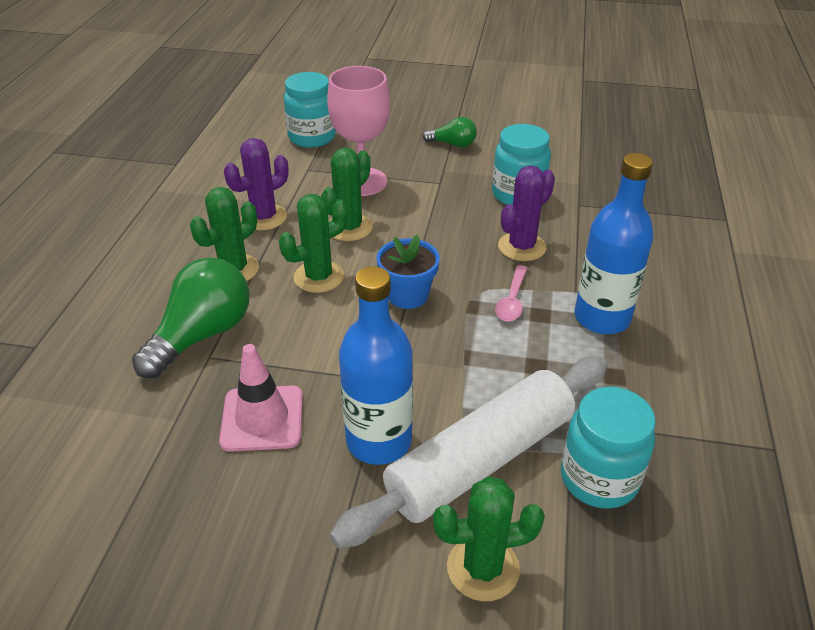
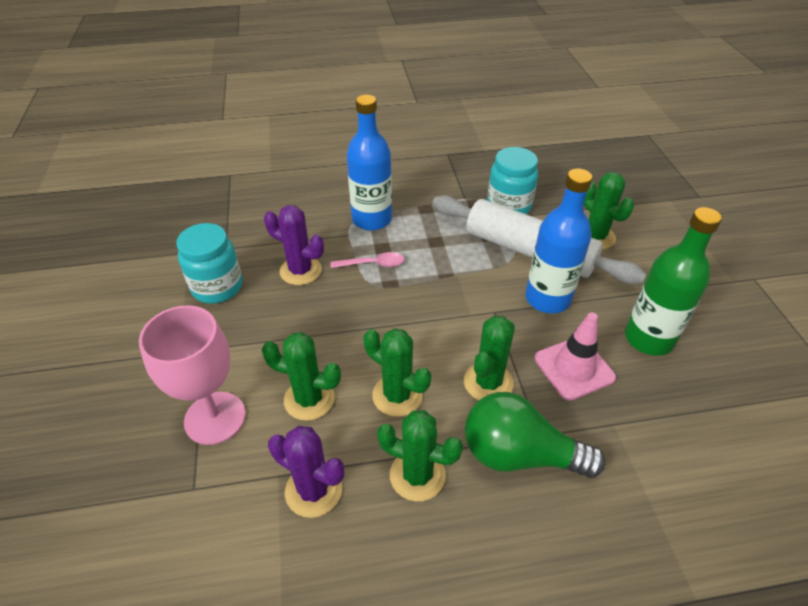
camera: 110 degrees left, 5 degrees up
turquoise jar [284,72,336,148] -> none
blue flower pot [376,234,440,309] -> none
green light bulb [422,117,477,147] -> none
none -> green cactus [464,316,515,400]
none -> green bottle [625,207,722,356]

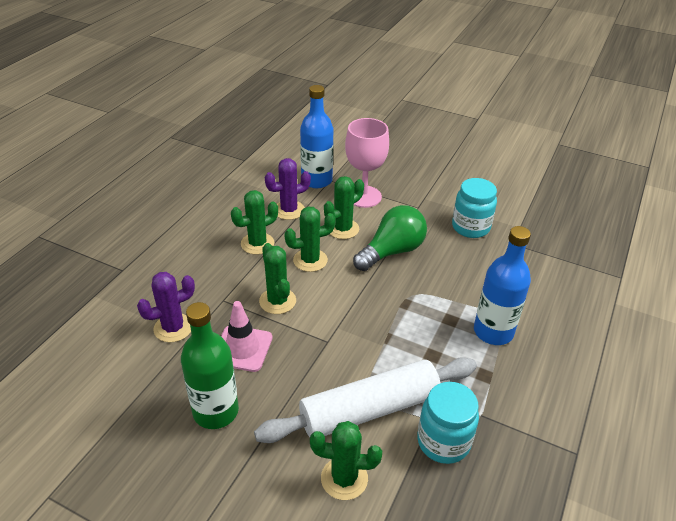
camera: 125 degrees right, 5 degrees down
purple cactus [264,205,324,285] -> purple cactus moved to [137,272,195,342]
pink spoon [330,252,404,268] -> none
green light bulb [465,392,606,478] -> green light bulb moved to [353,205,427,271]
blue bottle [525,168,592,313] -> blue bottle moved to [300,85,333,188]

